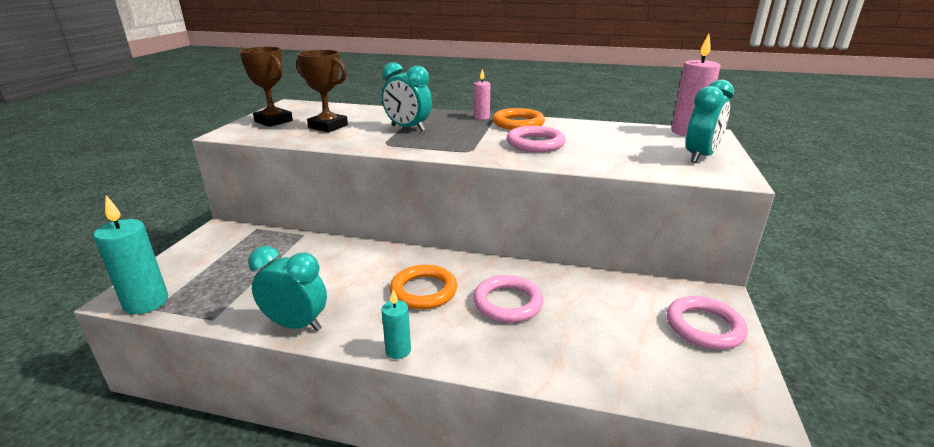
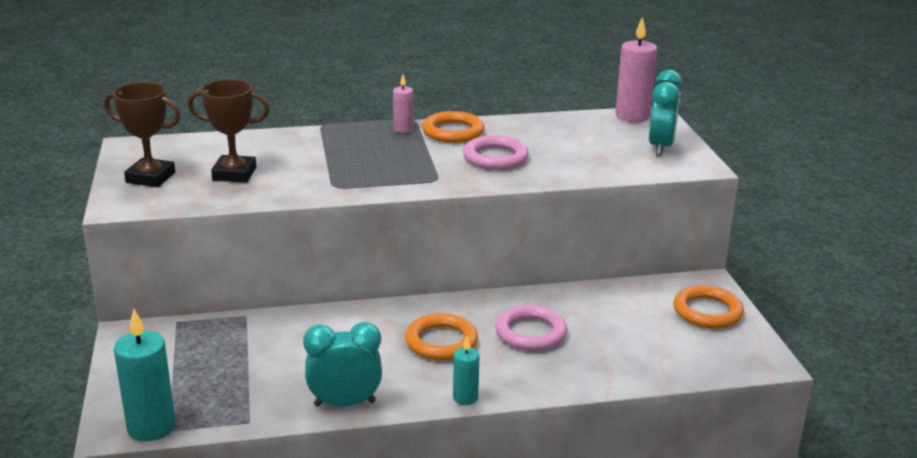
camera: 25 degrees left, 0 degrees up
turquoise clock [382,62,432,132] -> none
pink ring [667,296,748,349] -> orange ring [673,285,744,329]

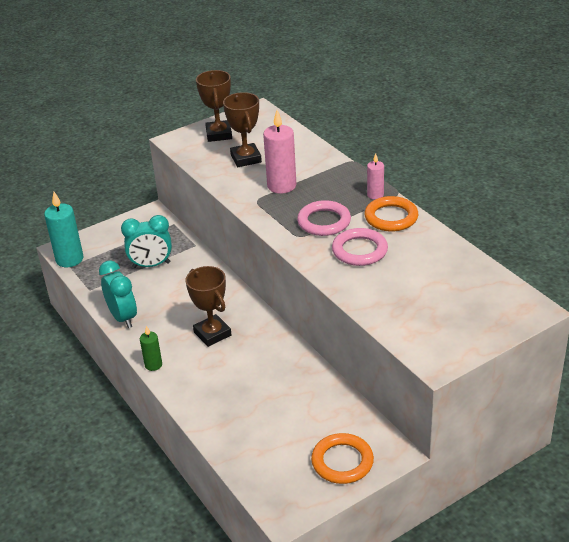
camera: 70 degrees right, 10 degrees up
orange ring [405,313,478,360] -> brown trophy [185,266,232,347]
turquoise candle [453,337,480,405] -> green candle [140,326,162,371]
pink ring [495,305,567,351] -> pink ring moved to [297,200,351,236]
pink candle [615,16,657,122] -> pink candle moved to [263,110,296,194]
turquoise clock [649,70,682,156] -> turquoise clock moved to [121,215,172,268]

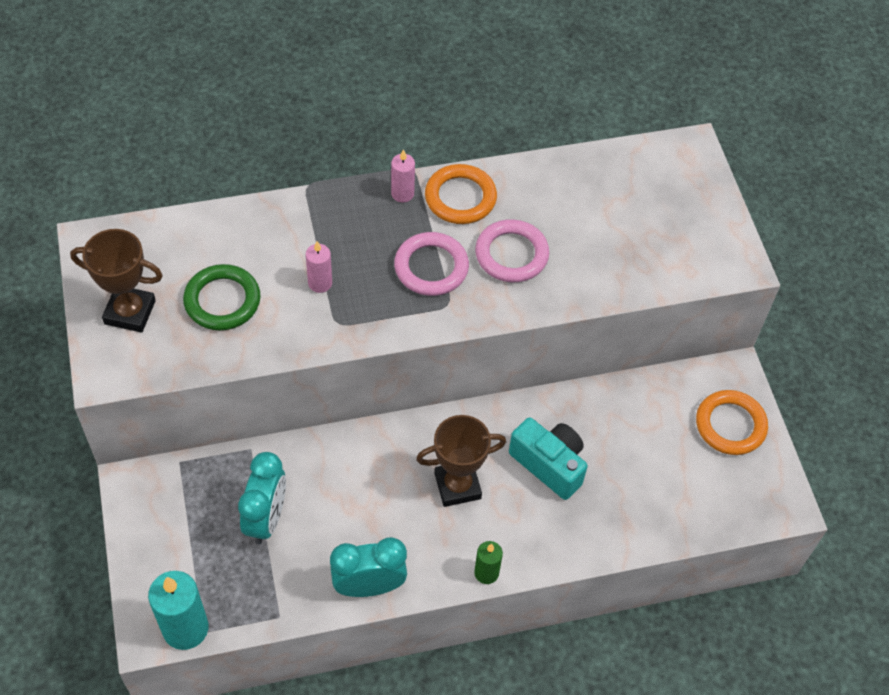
camera: 75 degrees left, 20 degrees up
brown trophy [223,92,262,167] -> green ring [183,264,260,330]
pink candle [263,110,296,194] -> pink candle [306,241,332,293], size x0.56
none -> turquoise camera [509,417,588,500]

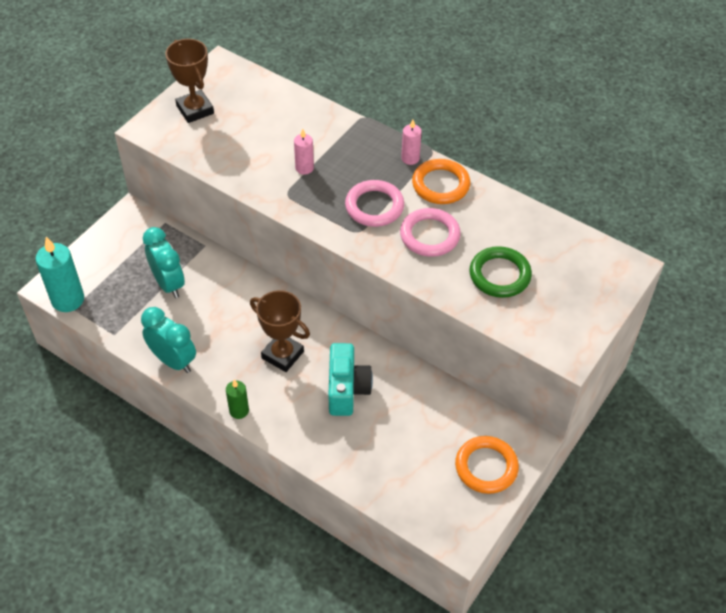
camera: 50 degrees right, 5 degrees down
green ring [183,264,260,330] -> green ring moved to [470,246,532,298]
turquoise clock [238,452,286,544] -> turquoise clock turned 90 degrees counterclockwise [143,227,185,298]

